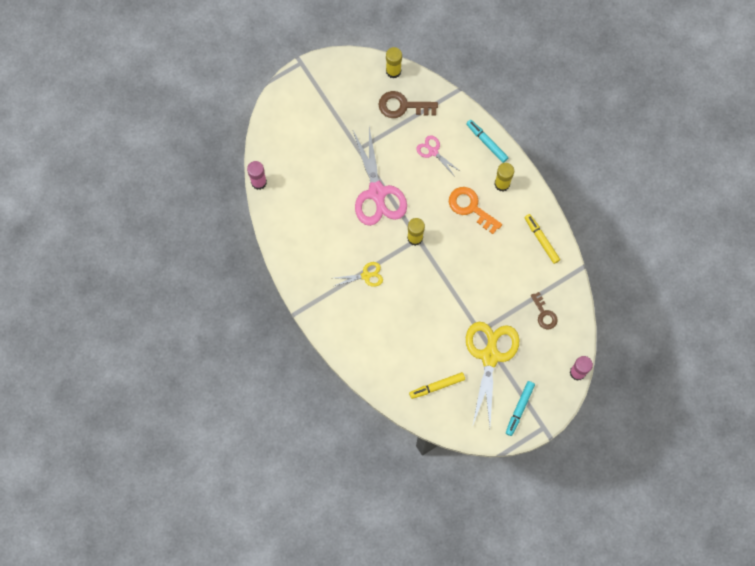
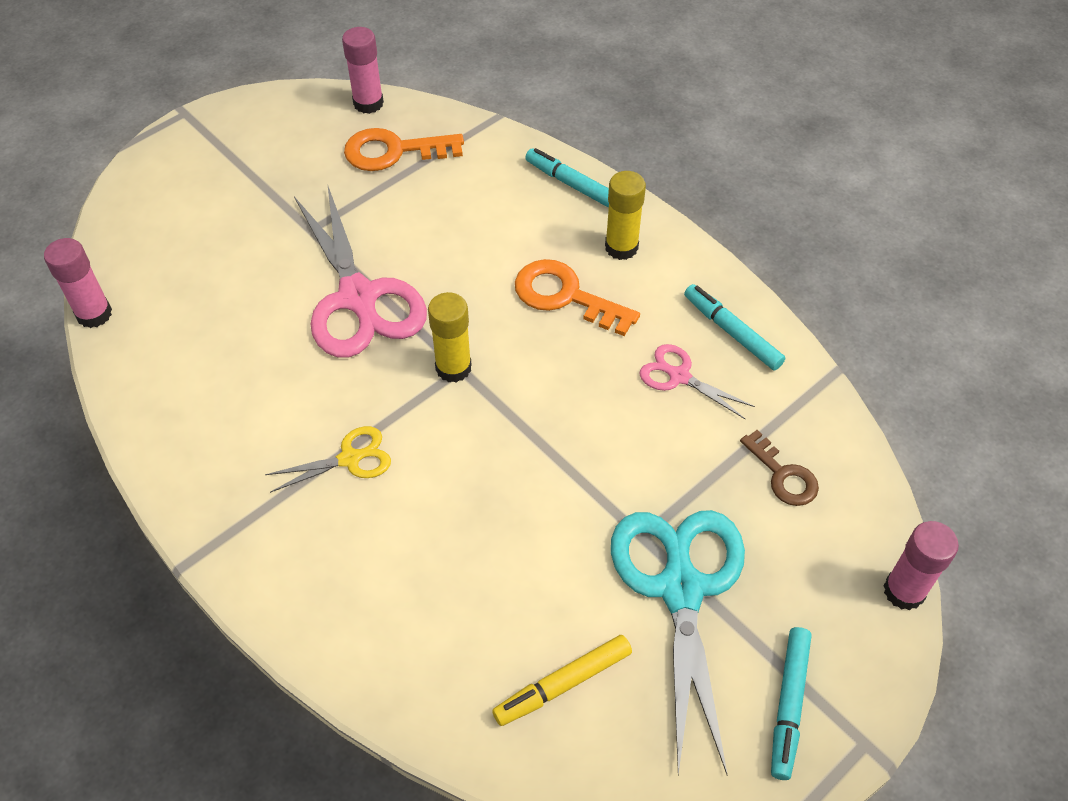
camera: 10 degrees left, 20 degrees down
brown key [378,91,438,118] -> orange key [344,128,464,171]
yellow glue stick [386,47,402,78] -> pink glue stick [342,27,384,114]
pink scissors [416,135,461,175] -> pink scissors moved to [639,344,755,419]
yellow scissors [466,322,519,427] -> turquoise scissors [611,510,745,775]
yellow marker [524,214,560,264] -> turquoise marker [684,284,786,370]

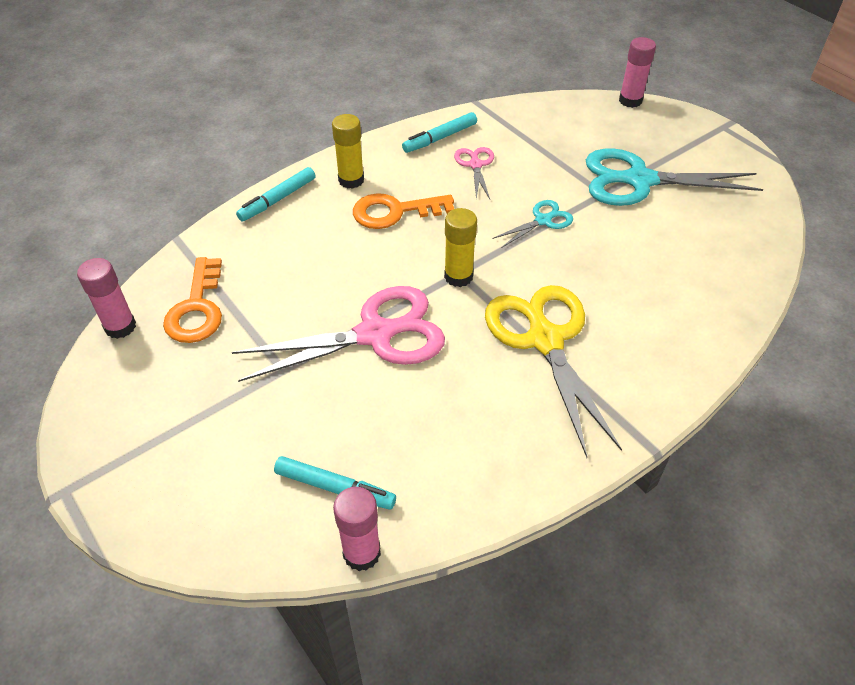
camera: 85 degrees left, 5 degrees down
yellow scissors [265,426,391,493] -> yellow scissors [485,285,622,457], size x2.07
yellow marker [492,635,632,726] -> none
orange key [515,259,640,336] -> orange key turned 45 degrees clockwise [353,193,454,229]
pink scissors [639,344,755,419] -> pink scissors turned 135 degrees clockwise [454,147,494,199]
brown key [740,430,819,506] -> none
turquoise marker [771,627,812,780] -> turquoise marker moved to [274,456,396,510]
none -> turquoise scissors [492,200,573,248]

